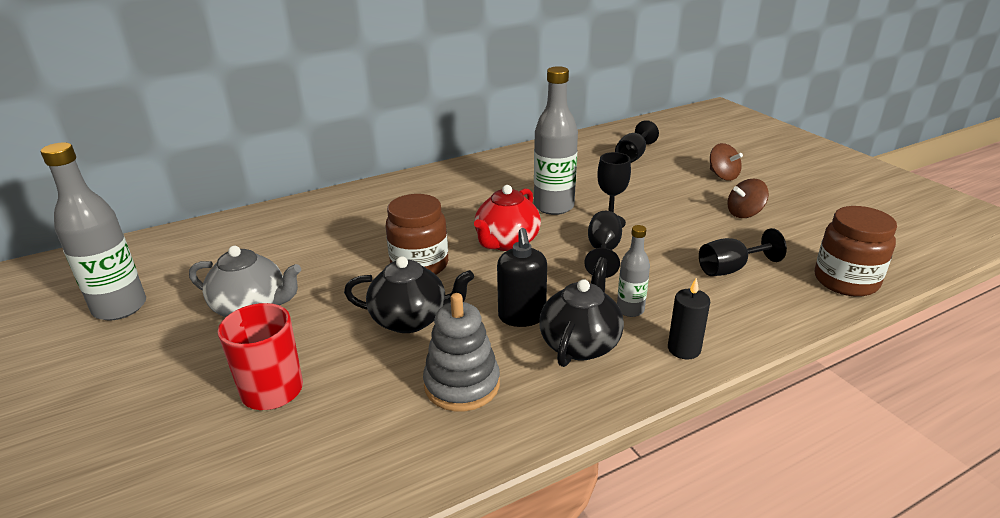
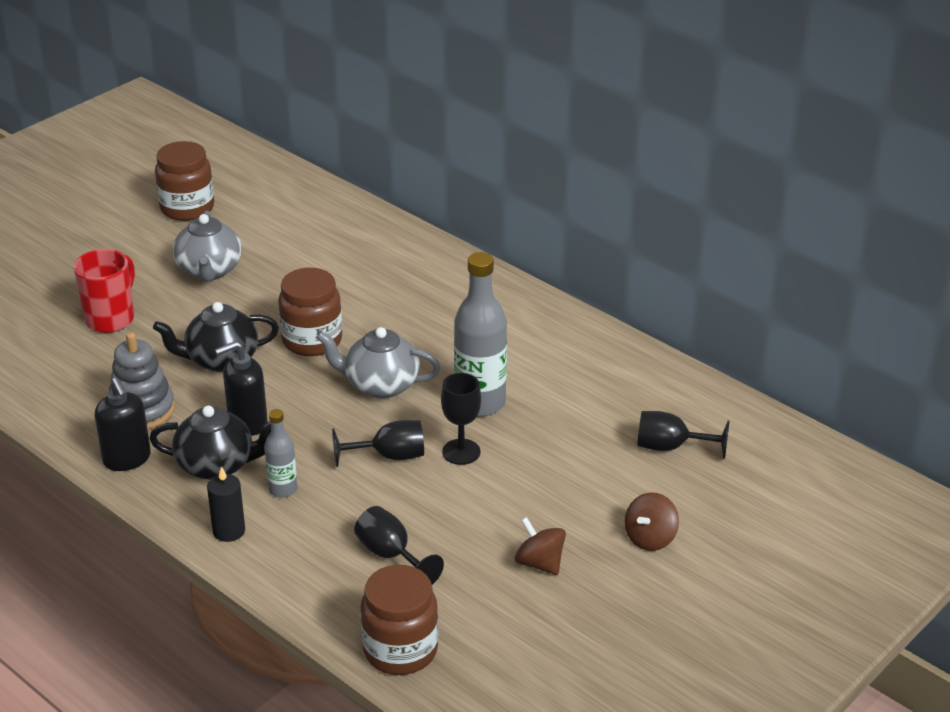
camera: 70 degrees right, 5 degrees up
grey bottle [41,143,146,321] -> brown jar [155,141,214,221]
black teapot [344,256,474,333] -> black teapot turned 90 degrees clockwise [153,302,279,372]
red teapot [474,185,541,251] -> grey teapot [316,327,441,399]
none -> black soap dispenser [95,378,151,471]

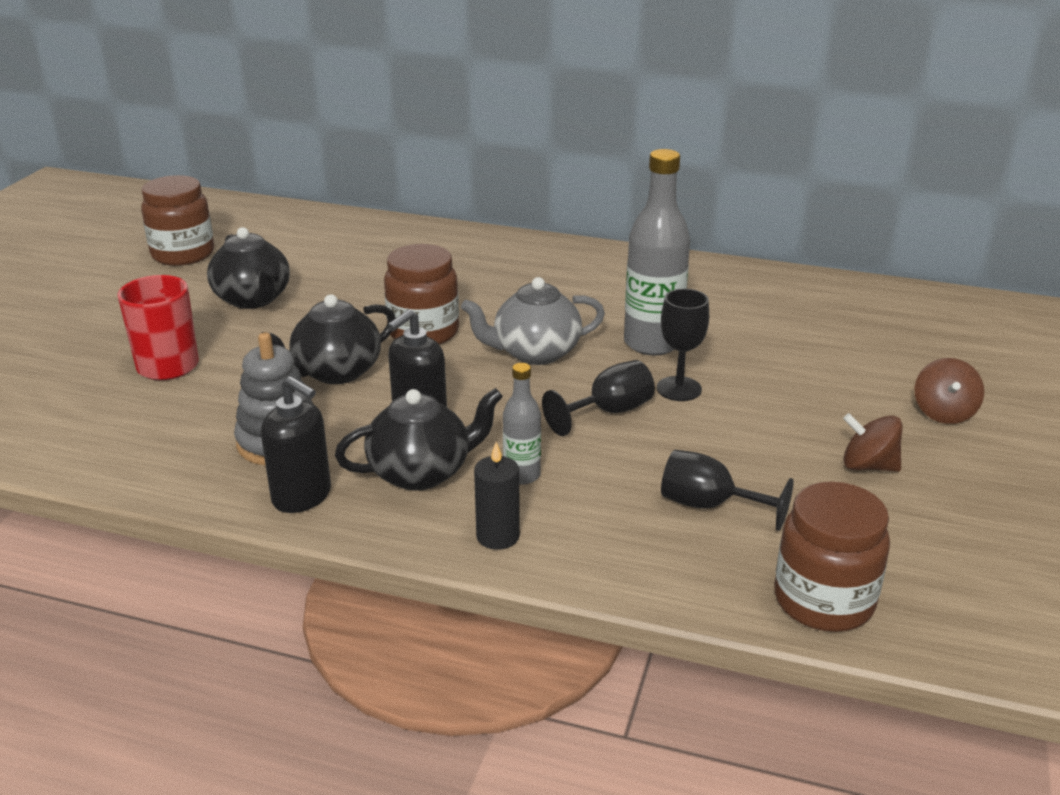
camera: 25 degrees left, 5 degrees down
grey teapot [173,210,242,282] -> black teapot [207,227,290,309]
black goblet [637,411,730,459] -> none

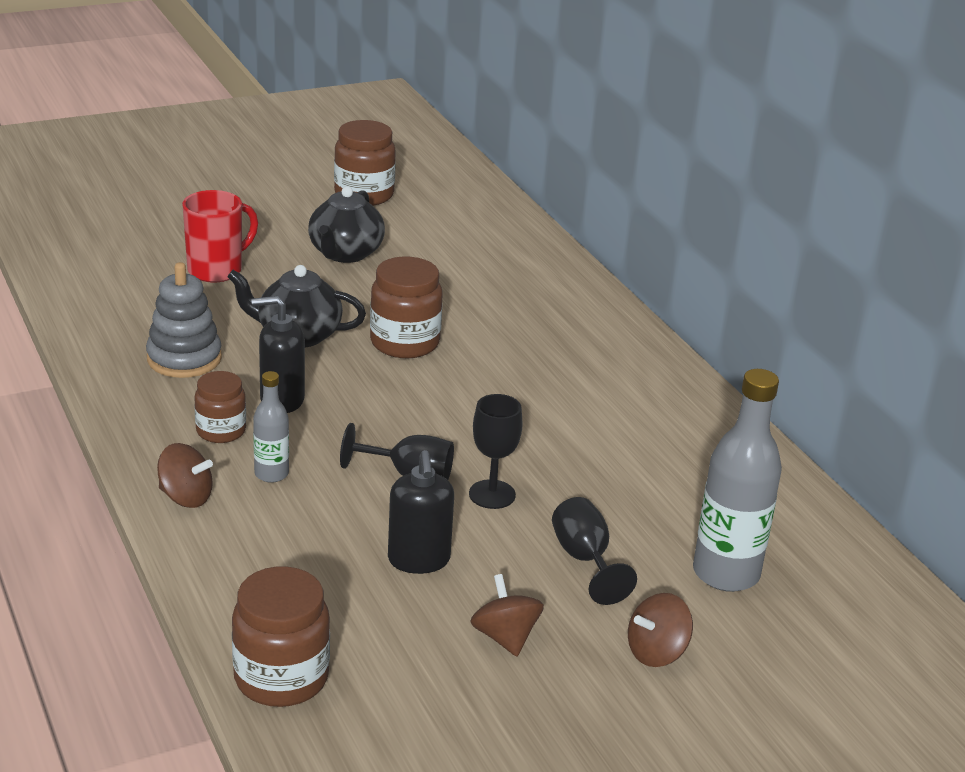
camera: 45 degrees right, 0 degrees up
black soap dispenser [261,376,331,513] -> black soap dispenser moved to [388,450,454,574]
black teapot [335,388,503,491] -> brown jar [194,371,246,443]
grey teapot [461,277,605,365] -> none
black candle [474,442,520,550] -> brown spinning top [157,443,213,508]
grey bottle [624,149,690,356] -> grey bottle moved to [693,369,782,592]
black goblet [661,450,794,531] -> black goblet moved to [552,497,637,605]

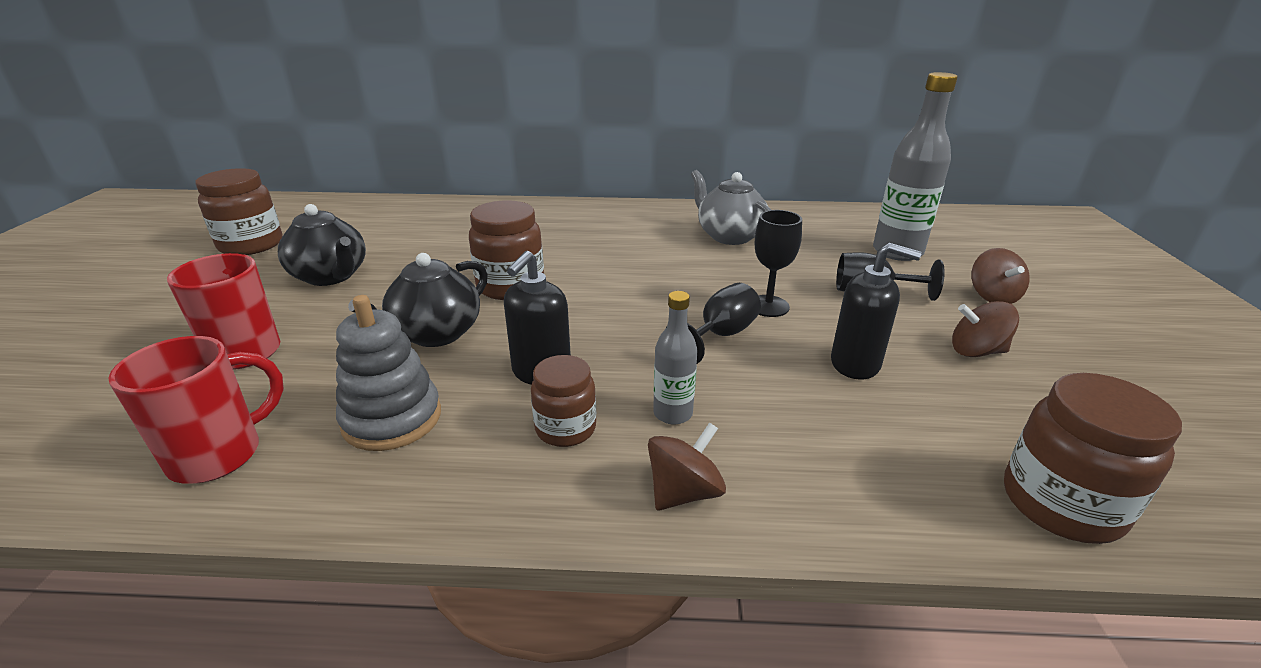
camera: 60 degrees left, 0 degrees up
none -> red mug [108,336,284,484]
none -> grey teapot [691,170,771,245]

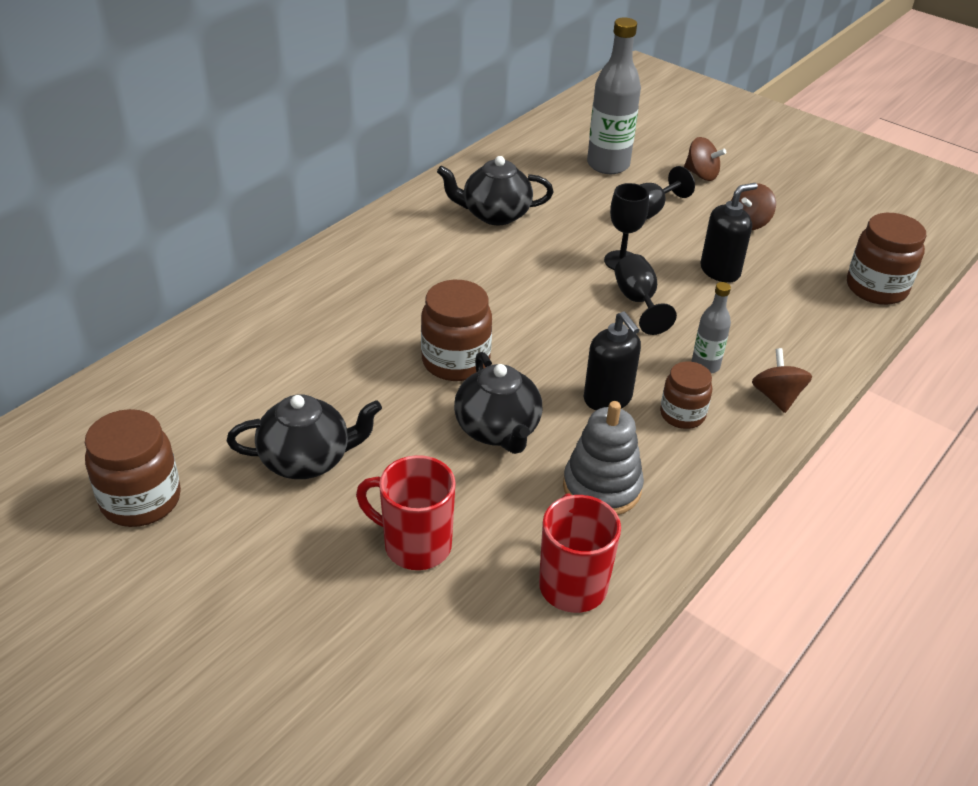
camera: 55 degrees left, 10 degrees up
grey teapot [691,170,771,245] -> black teapot [437,156,553,225]

